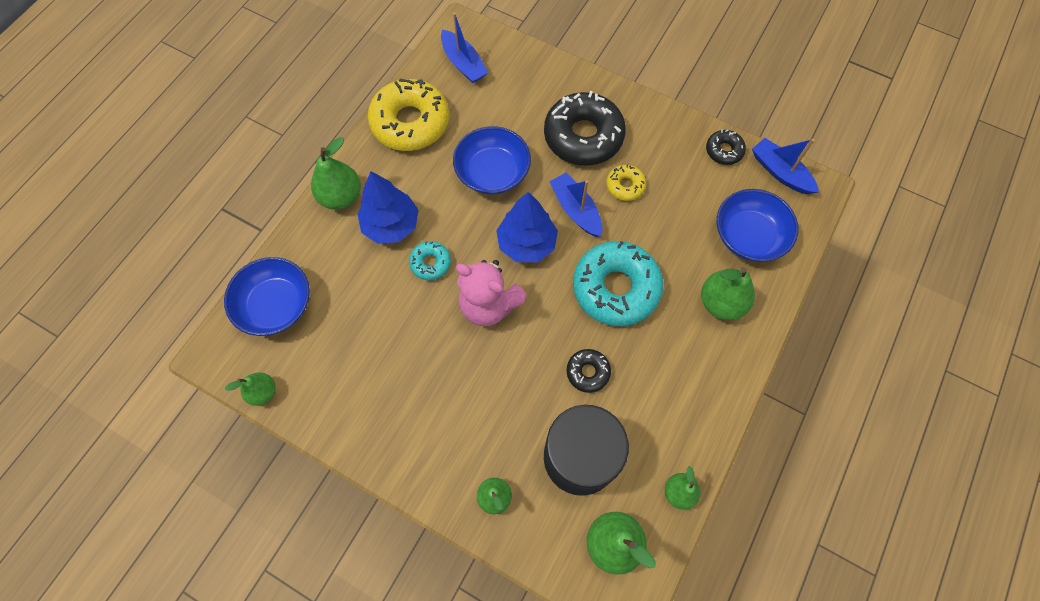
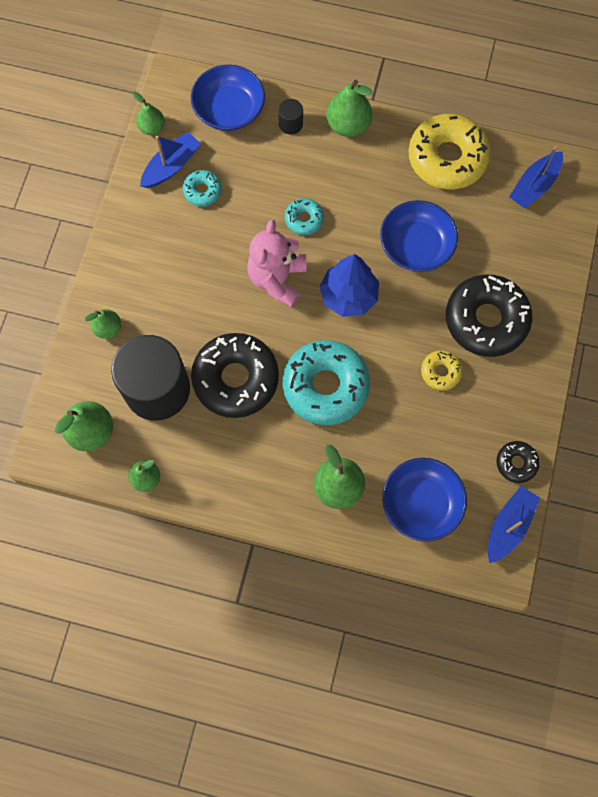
camera: 75 degrees right, 5 degrees up
blue tree [357,171,419,244] -> none
blue boat [549,173,603,237] -> blue boat moved to [140,132,201,188]
black donut [567,349,611,393] -> black donut [191,333,279,418], size x2.10
none -> turquoise donut [183,170,222,206]
none -> black cylinder [278,99,303,135]

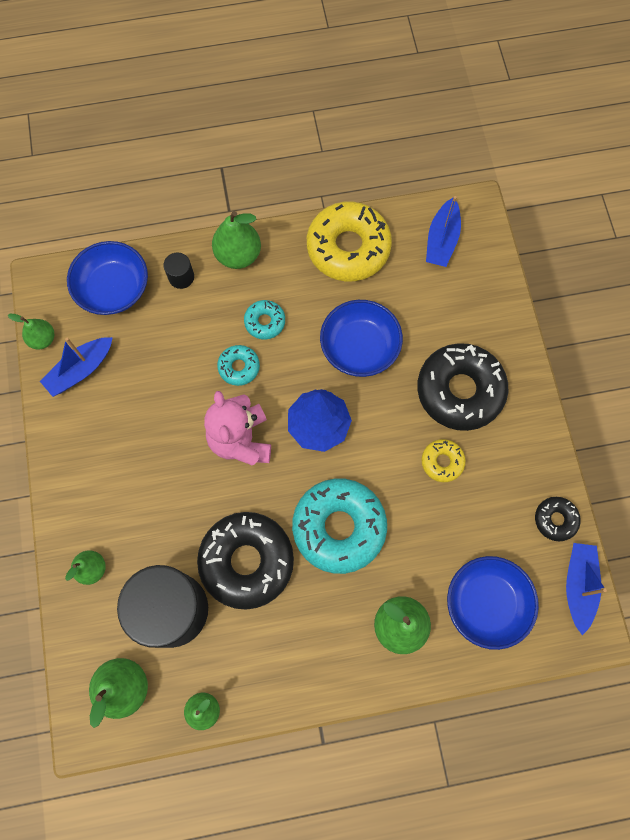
camera: 25 degrees left, 0 degrees up
blue boat [140,132,201,188] -> blue boat turned 150 degrees counterclockwise [40,337,113,397]
turquoise donut [183,170,222,206] -> turquoise donut moved to [244,300,285,339]

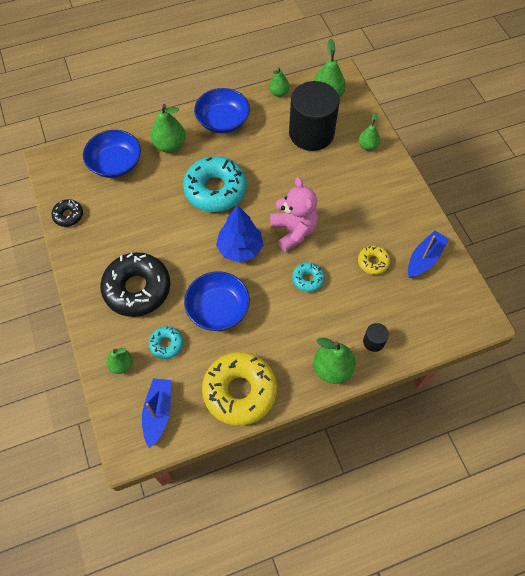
camera: 170 degrees right, 10 degrees down
green pear [8,314,54,349] -> green pear moved to [106,348,133,374]
blue bowl [67,241,148,315] -> blue bowl moved to [194,88,250,133]
black donut [197,512,294,610] -> none
turquoise donut [244,300,285,339] -> turquoise donut moved to [149,326,183,359]
yellow donut [422,439,466,482] -> yellow donut moved to [358,245,390,275]
blue boat [566,543,607,635] -> none

